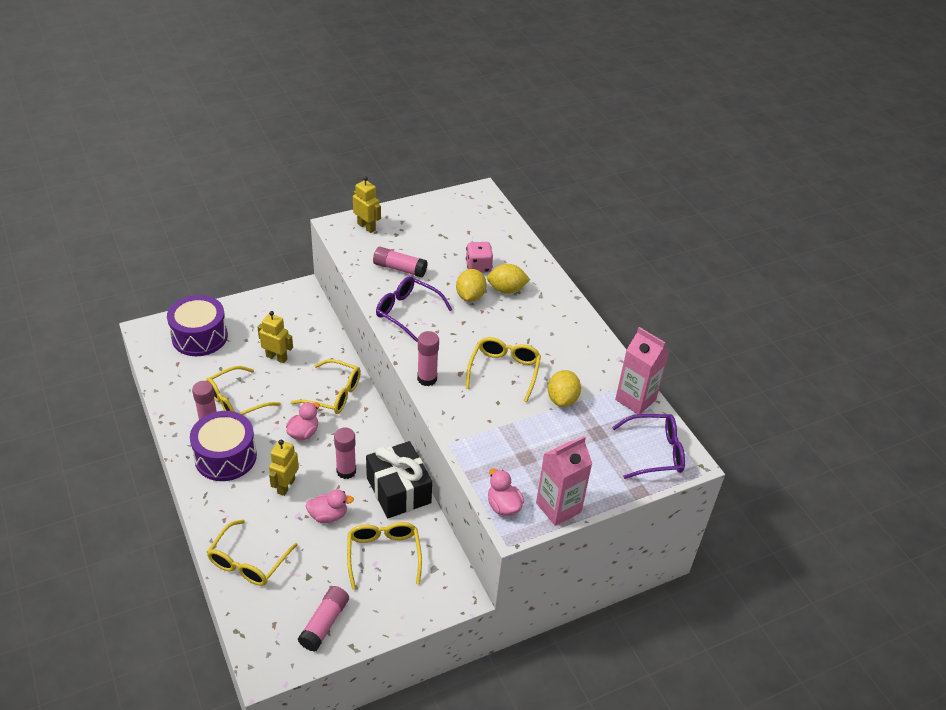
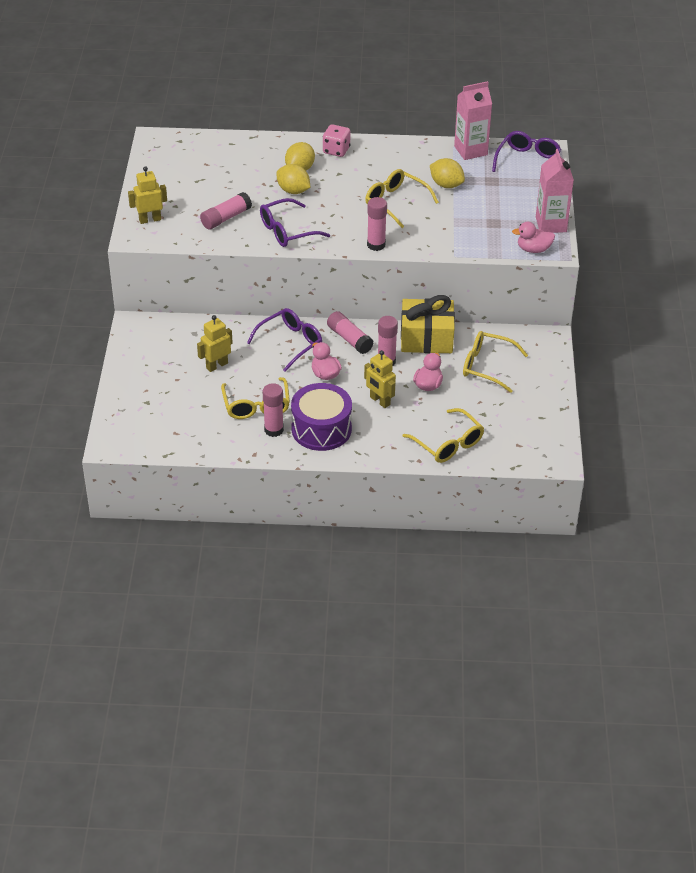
camera: 60 degrees left, 0 degrees up
purple drum [167,295,228,356] -> none
yellow glasses [291,359,361,414] -> purple glasses [247,308,322,372]
pink glue stick [298,586,349,651] -> pink glue stick moved to [327,311,374,354]
black gift [366,441,432,518] -> yellow gift [401,295,455,353]
pink dice [466,242,493,273] -> pink dice moved to [323,124,350,157]

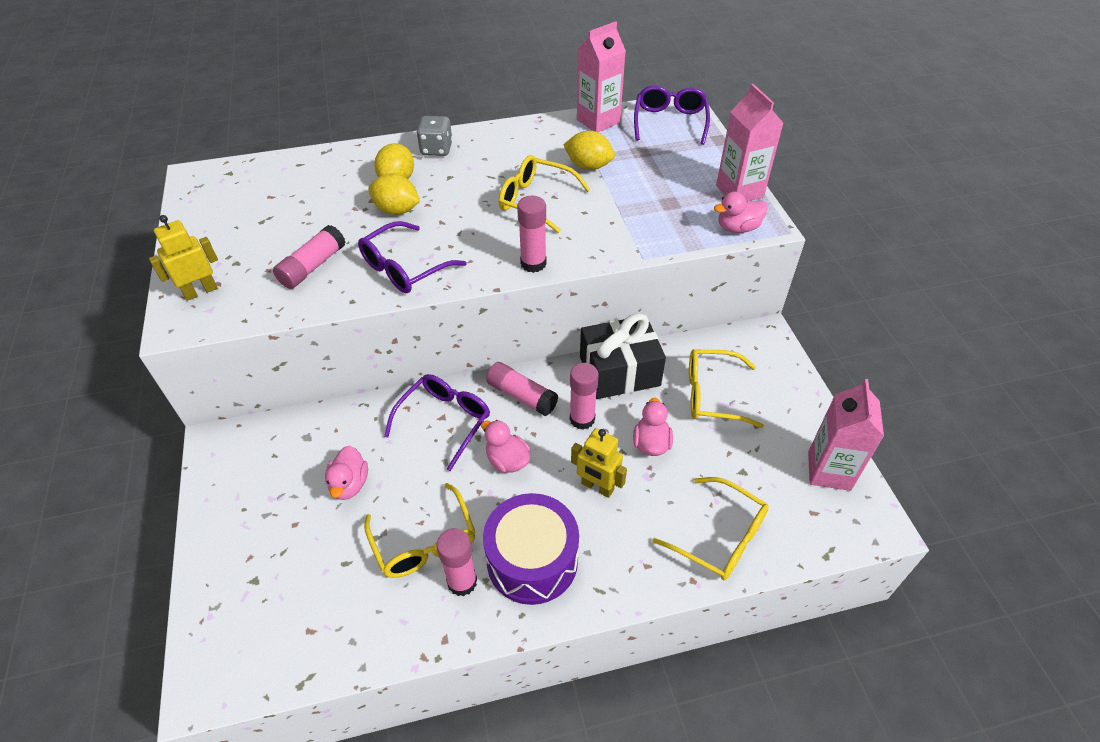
camera: 15 degrees left, 5 degrees up
yellow robot [197,315,233,372] -> pink duck [325,446,368,500]
pink dice [323,124,350,157] -> grey dice [416,116,453,156]
yellow gift [401,295,455,353] -> black gift [580,313,666,399]
none -> pink carton [808,379,884,491]

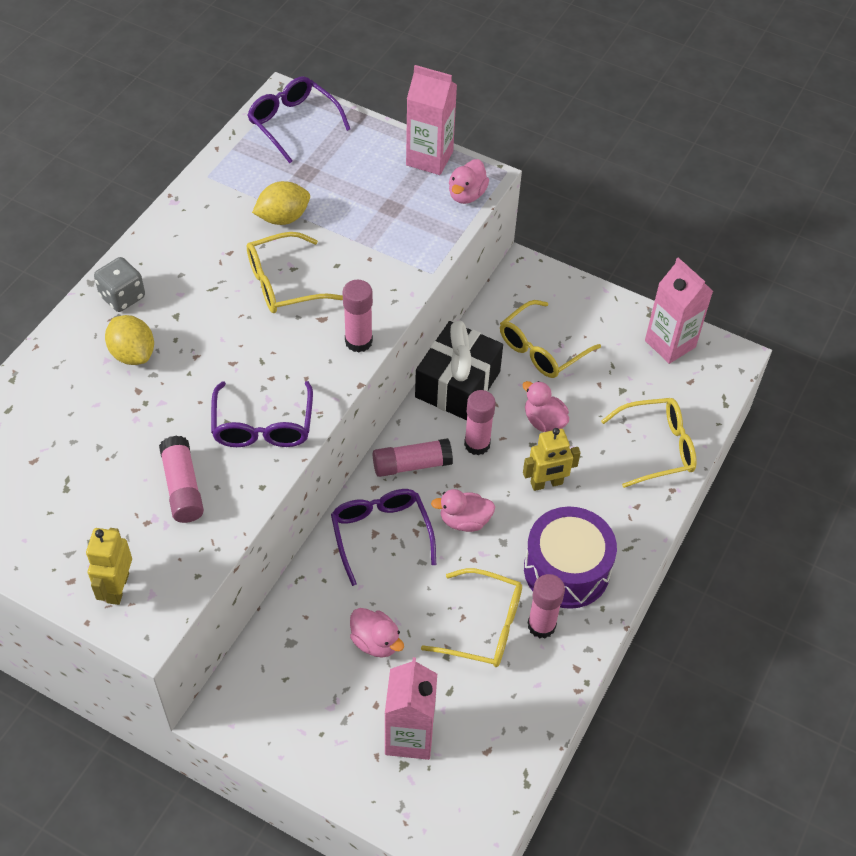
camera: 50 degrees left, 5 degrees up
yellow lemon [368,173,420,215] -> none
pink carton [577,21,626,132] -> pink carton moved to [385,657,437,760]

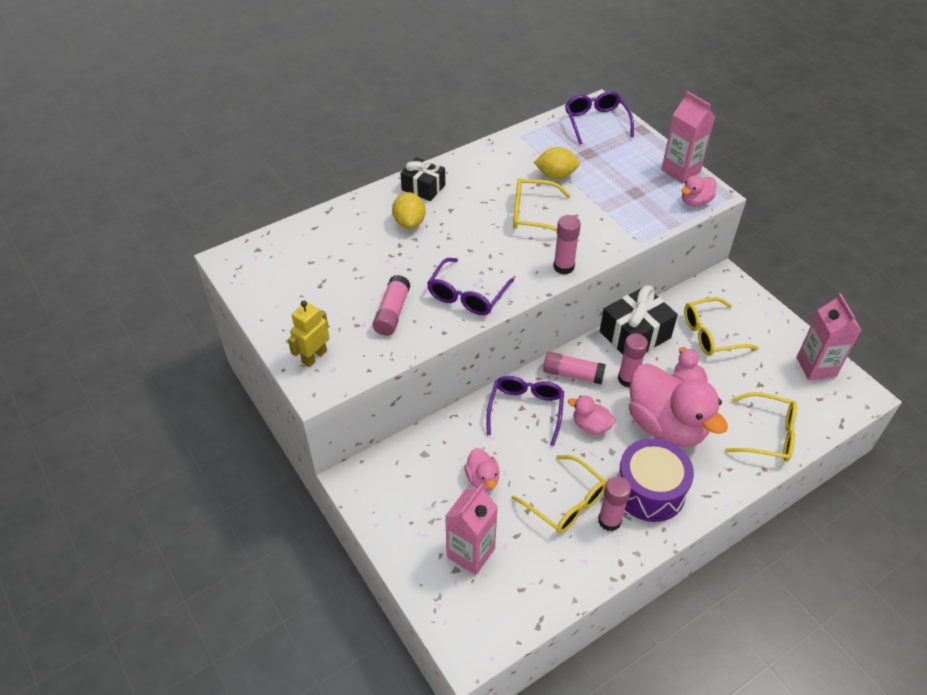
camera: 30 degrees right, 5 degrees down
grey dice [94,257,145,312] -> black gift [400,157,445,201]
yellow robot [523,428,581,491] -> pink duck [629,363,728,447]

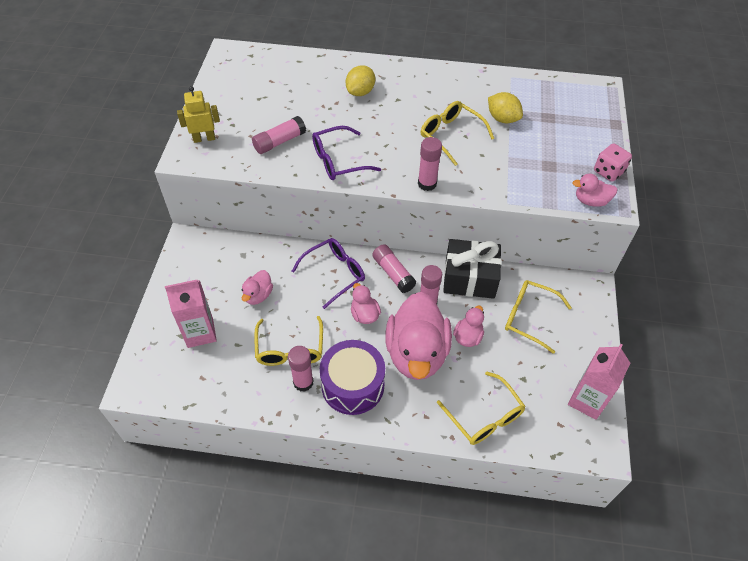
camera: 40 degrees right, 5 degrees up
black gift [400,157,445,201] -> none
purple glasses [565,91,634,145] -> none
pink carton [661,91,716,183] -> pink dice [594,143,632,182]

